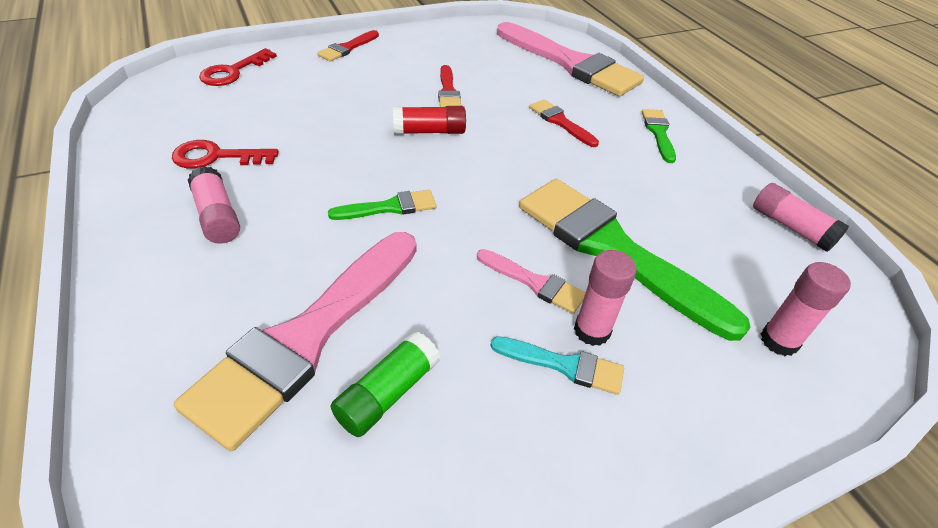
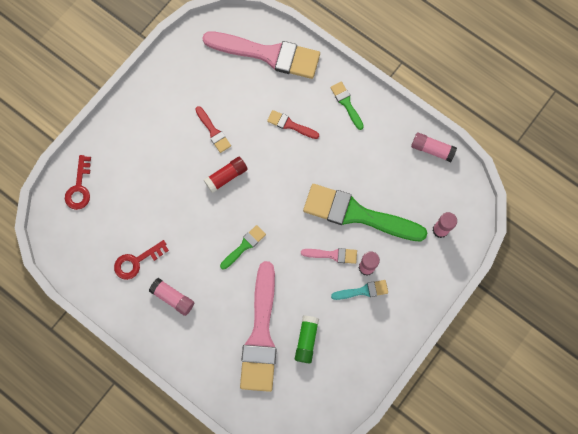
camera: 25 degrees left, 30 degrees up
red brush [317,30,379,62] -> none

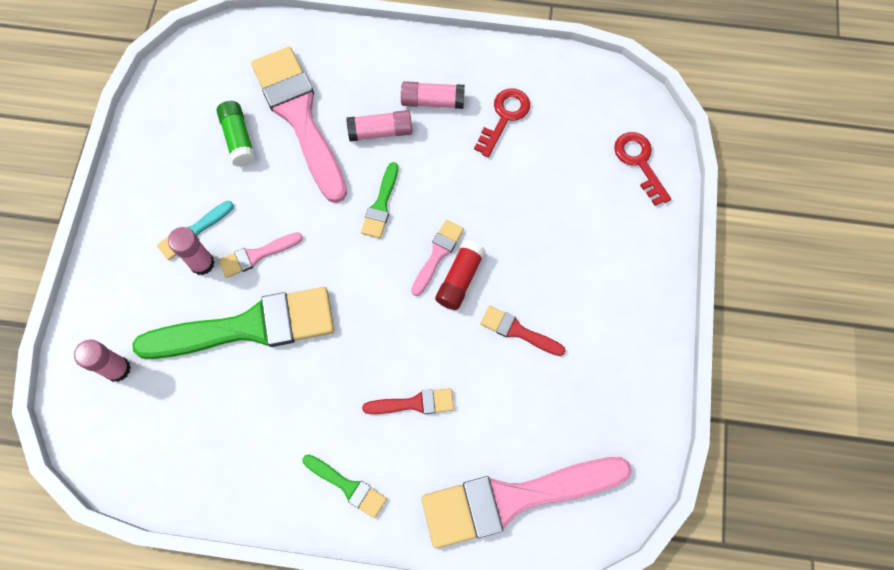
camera: 150 degrees right, 5 degrees down
pink glue stick [411,132,457,162] -> pink glue stick moved to [346,110,413,142]
none -> pink brush [411,220,464,296]

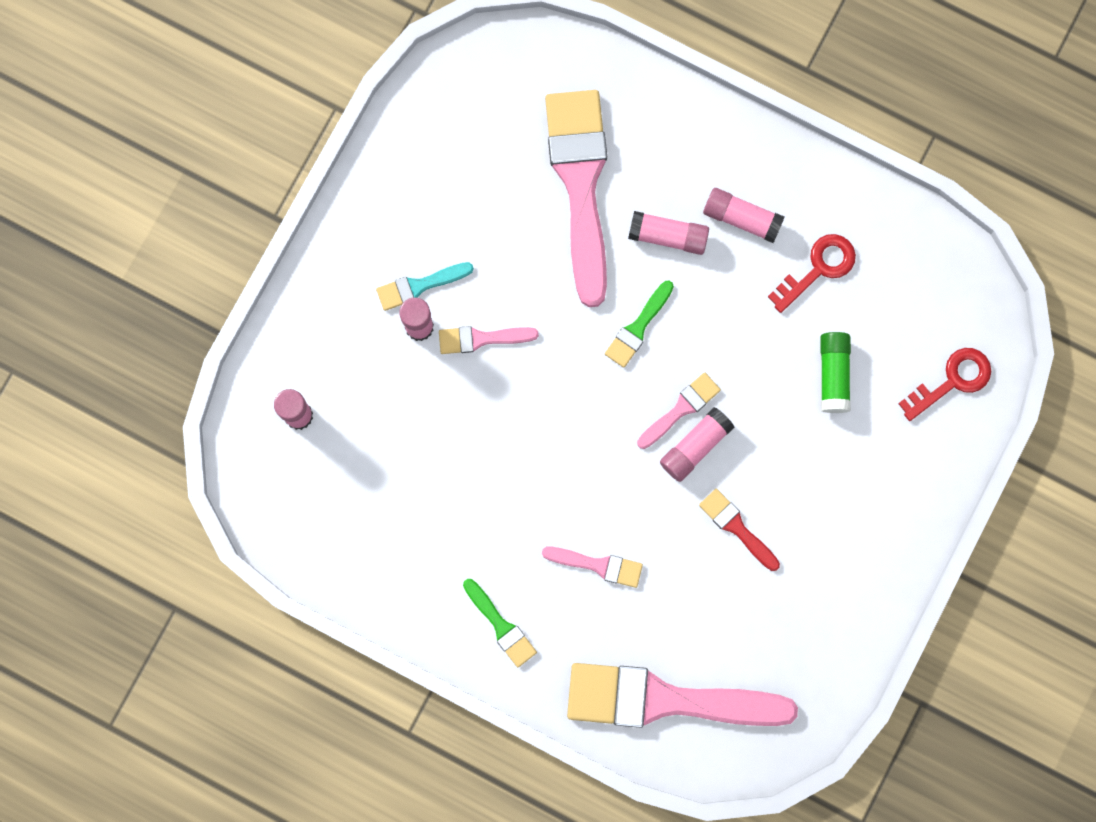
camera: 20 degrees right, 10 degrees up
green brush [132,287,334,359] -> none
green glue stick [217,101,256,167] -> green glue stick moved to [820,332,851,413]
red brush [362,388,454,414] -> pink brush [542,547,643,588]
red glue stick [435,240,486,310] -> pink glue stick [660,407,734,482]
red key [614,132,671,206] -> red key turned 60 degrees clockwise [898,348,991,421]

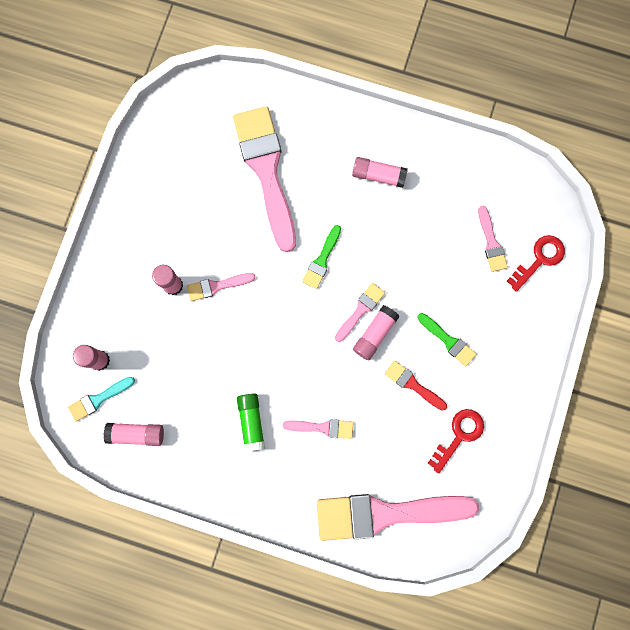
camera: 10 degrees left, 0 degrees up
turquoise brush [376,262,474,311] -> turquoise brush moved to [68,377,135,422]
green brush [463,579,537,667] -> green brush moved to [418,313,477,366]
pink glue stick [628,211,709,255] -> pink glue stick moved to [103,423,164,446]
red key [768,234,856,313] -> red key moved to [428,409,484,474]
green glue stick [820,332,851,413] -> green glue stick moved to [237,393,265,452]
none -> pink brush [478,206,508,272]

